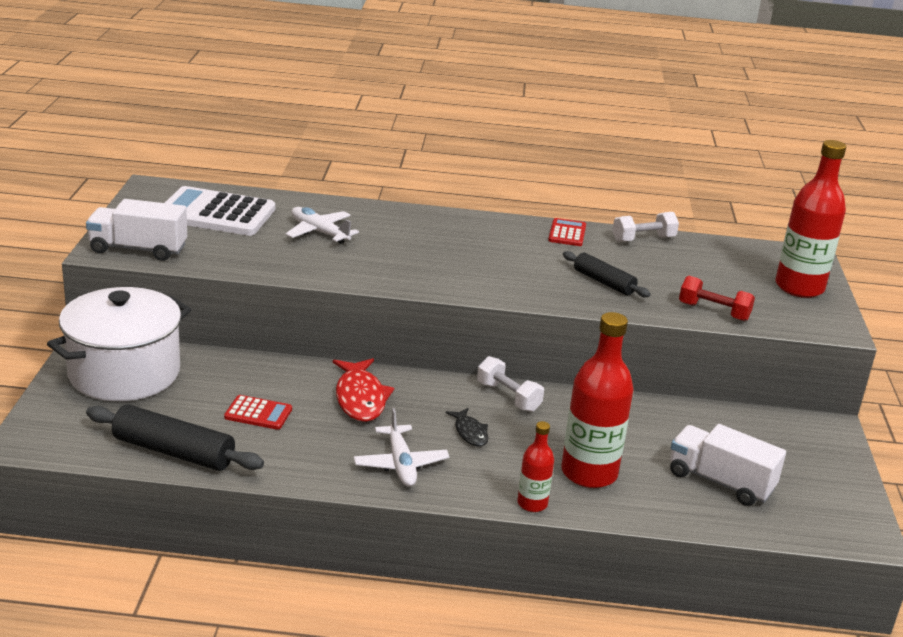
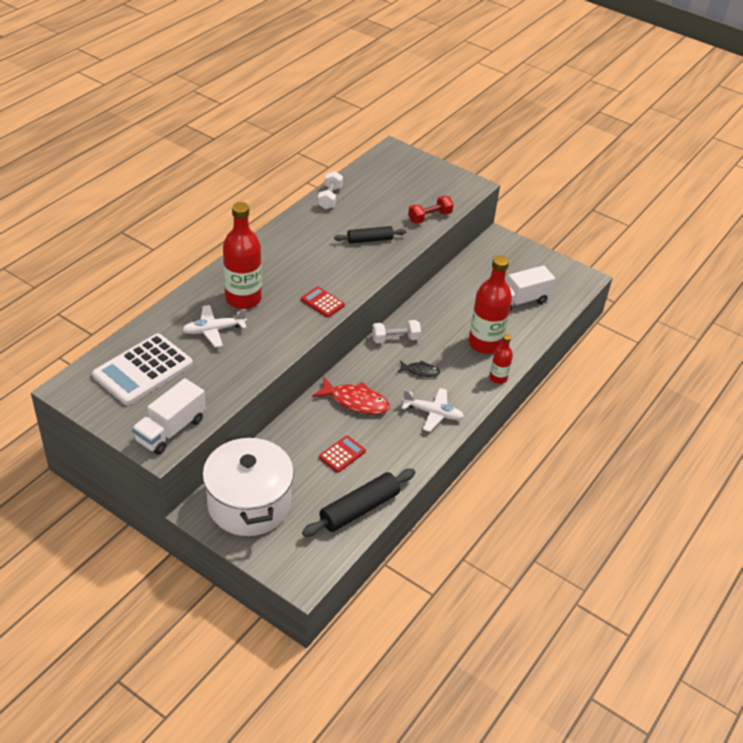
camera: 60 degrees left, 15 degrees up
red calculator [548,218,586,246] -> red calculator moved to [301,287,345,317]
red bottle [775,140,846,298] -> red bottle moved to [223,202,262,309]

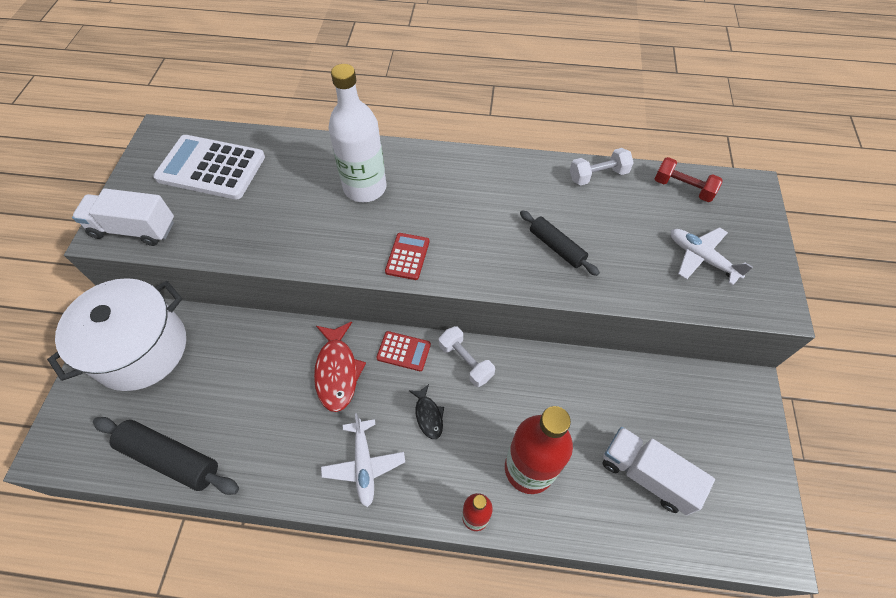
camera: 65 degrees right, 15 degrees up
white plane [182,305,247,347] -> white plane moved to [671,227,753,285]
red bottle [223,202,262,309] -> white bottle [328,64,387,202]
red calculator [319,436,366,473] -> red calculator moved to [376,331,431,371]
red dumbbell [408,196,453,224] -> red dumbbell moved to [654,157,723,202]

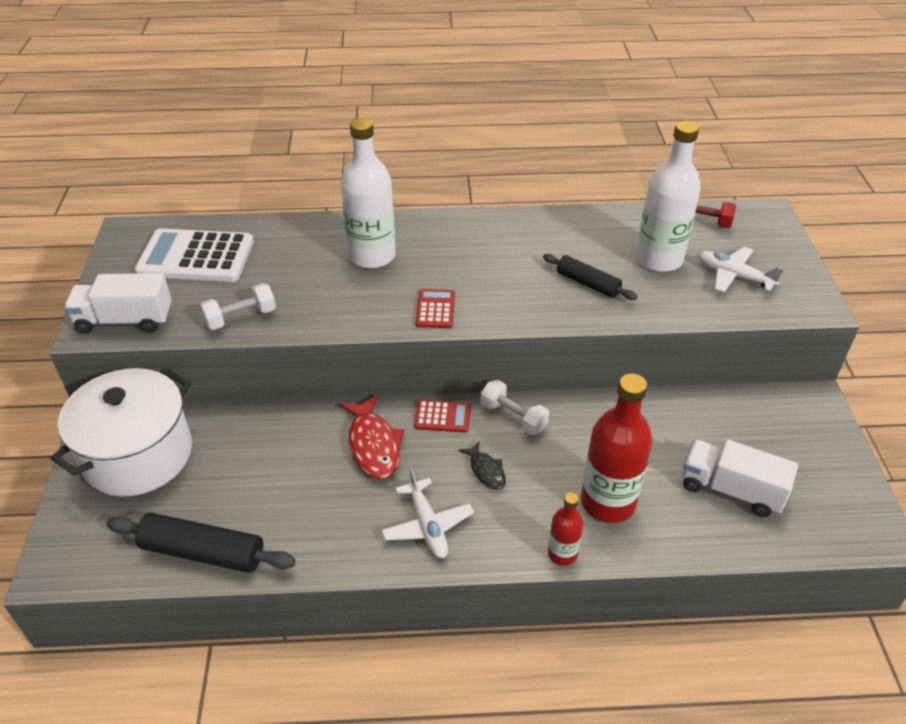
camera: 10 degrees left, 15 degrees down
white dumbbell [570,148,634,186] -> white dumbbell moved to [200,283,276,330]
none -> white bottle [636,121,701,272]

